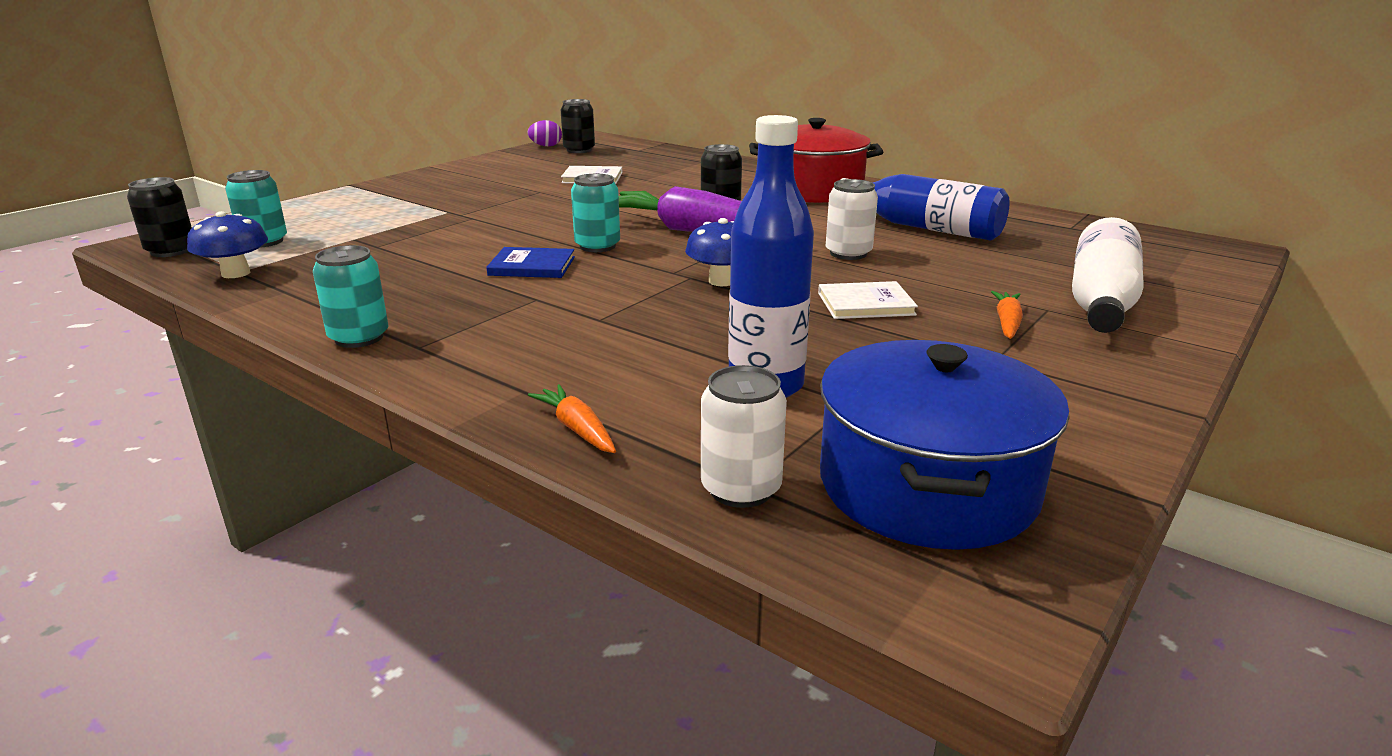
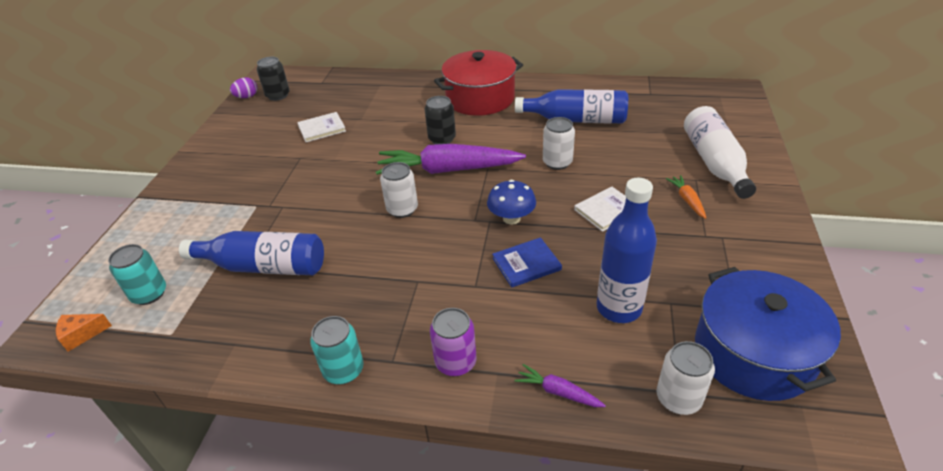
camera: 25 degrees left, 15 degrees up
black can [127,177,192,257] -> orange cheese [56,314,112,352]
blue mushroom [187,211,268,278] -> none
blue book [486,247,575,278] -> blue book moved to [492,237,562,288]
orange carrot [528,384,616,453] -> purple carrot [514,364,606,407]
turquoise can [571,174,620,252] -> white can [380,162,418,218]
none -> blue bottle [179,231,324,275]
none -> purple can [430,308,477,376]

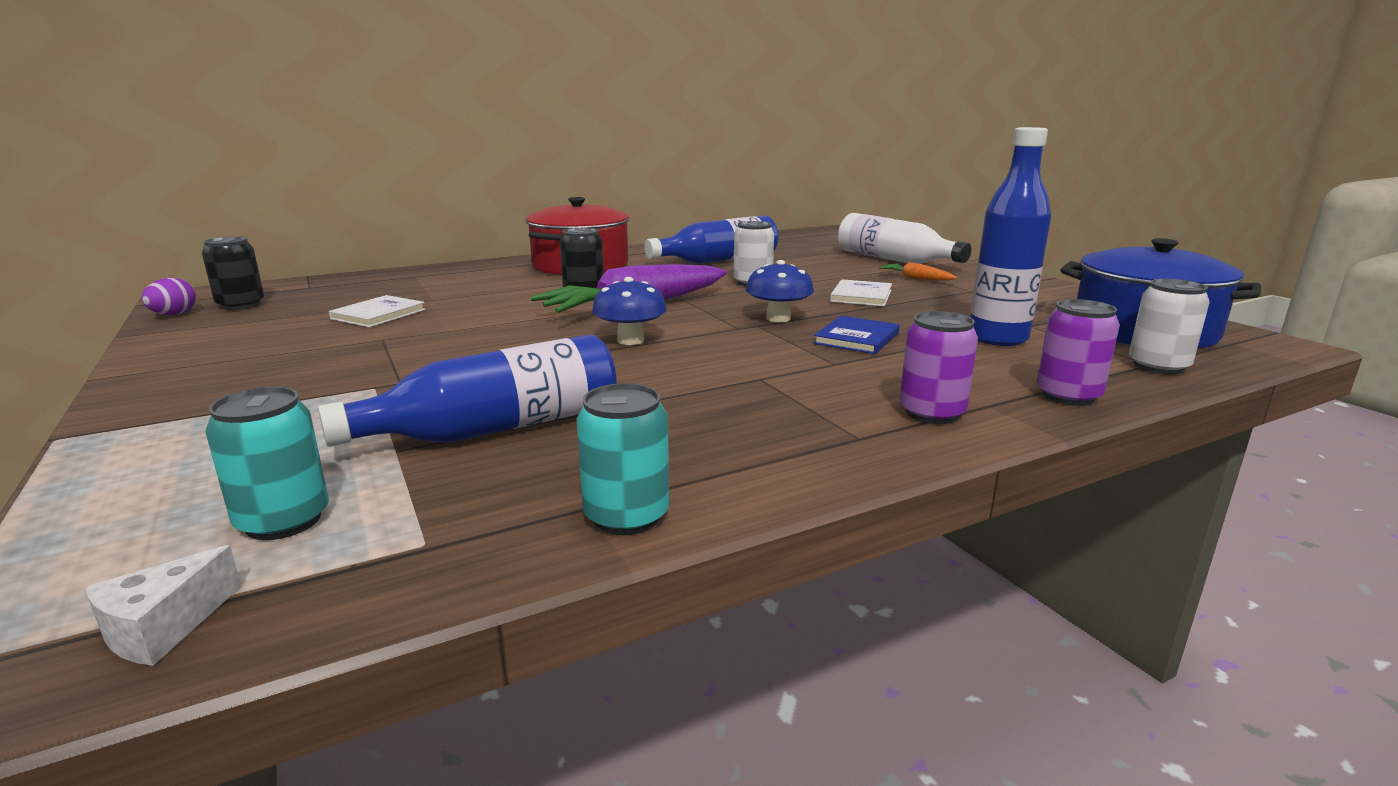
camera: 40 degrees left, 20 degrees down
orange cheese [56,314,112,352] -> white cheese [86,545,241,666]
turquoise can [310,316,364,384] -> turquoise can moved to [577,383,670,535]
white can [380,162,418,218] -> blue mushroom [592,277,667,345]
purple carrot [514,364,606,407] -> purple can [1037,299,1120,406]

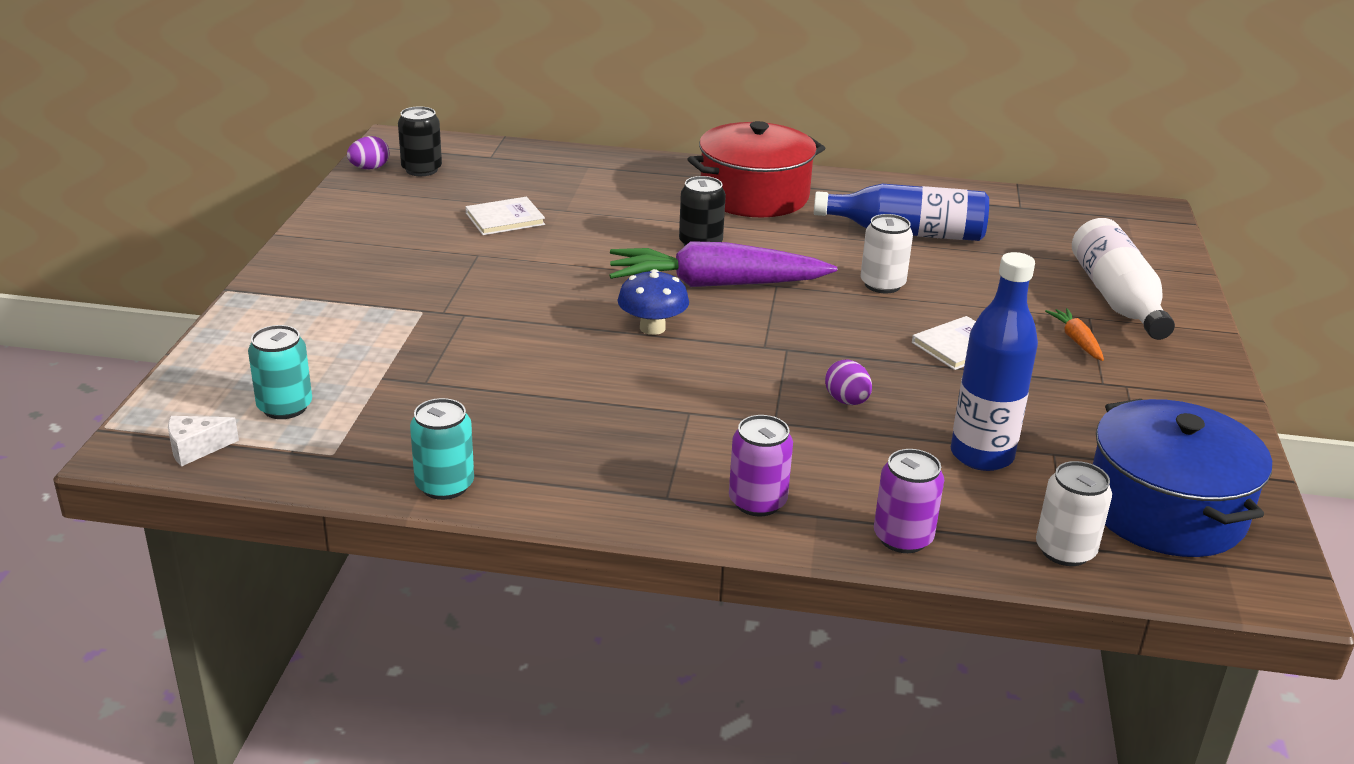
camera: 35 degrees right, 10 degrees up
blue bottle [318,334,617,447] -> none
blue mushroom [746,260,814,322] -> none
blue book [814,316,900,354] -> purple egg [825,359,872,405]

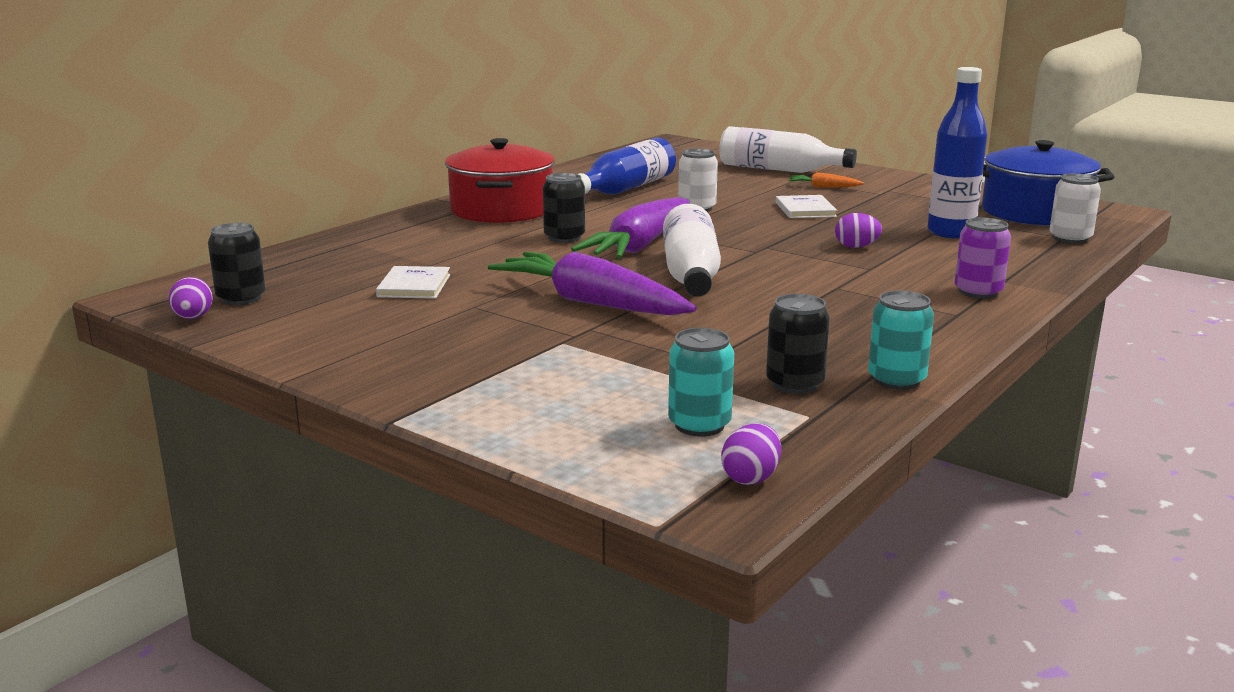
camera: 60 degrees left, 10 degrees down
white cheese [168,416,239,467] -> purple egg [721,423,781,485]
blue mushroom [618,269,689,335] -> white bottle [663,204,721,297]
purple can [874,449,944,553] -> none
none -> purple carrot [488,252,697,315]
none -> black can [766,294,830,394]

